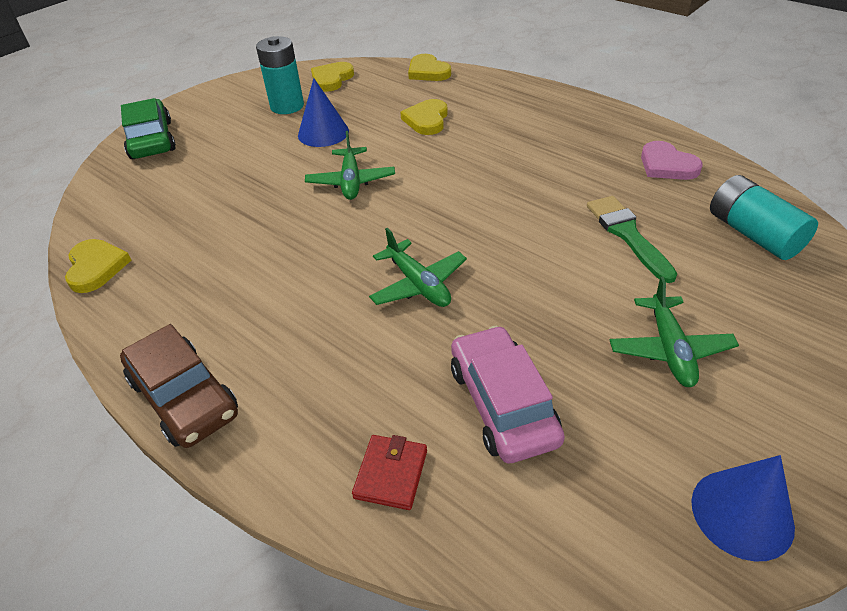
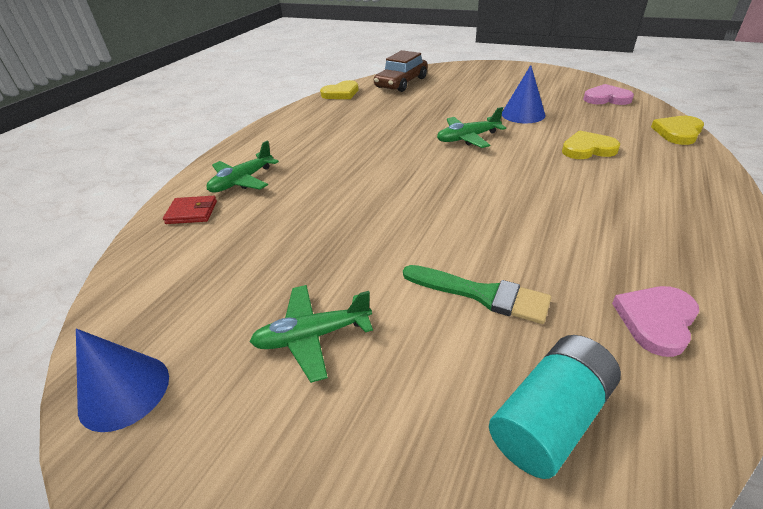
camera: 75 degrees right, 5 degrees down
brown car [120,324,238,448] -> brown car moved to [374,50,428,92]
green car [121,98,176,159] -> none
turquoise battery [256,36,304,114] -> none
yellow heart [311,62,354,92] -> pink heart [583,84,634,105]
green plane [369,228,467,307] -> green plane moved to [207,141,279,193]
pink car [451,326,565,463] -> none
green brush [587,196,677,283] -> green brush turned 60 degrees clockwise [403,265,551,324]

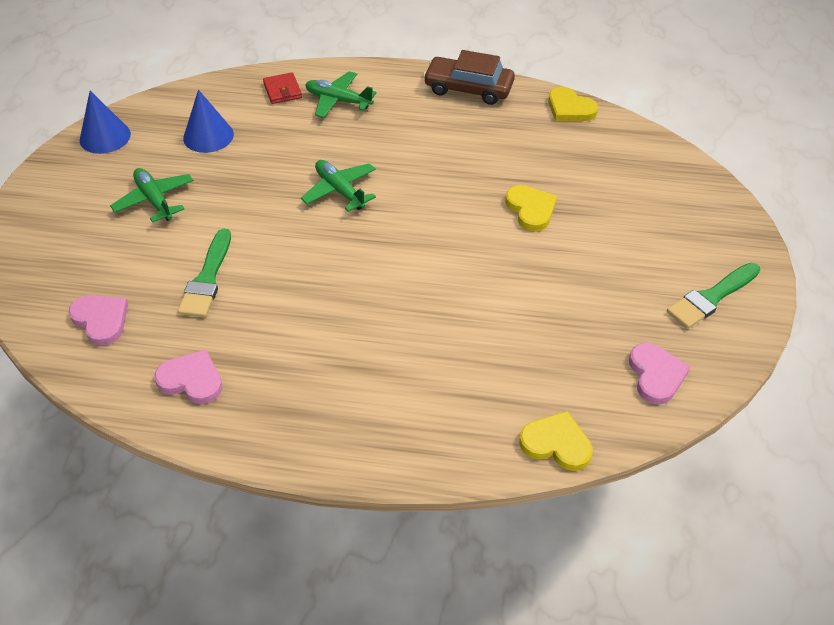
camera: 70 degrees right, 10 degrees up
brown car [374,50,428,92] -> brown car moved to [423,50,515,105]
green plane [437,107,506,148] -> green plane moved to [301,160,376,212]
turquoise battery [489,335,621,479] -> pink heart [68,295,128,346]
blue cone [502,65,545,123] -> blue cone moved to [183,90,234,153]
yellow heart [562,131,620,159] -> yellow heart moved to [505,185,557,231]
none -> green brush [667,263,760,329]

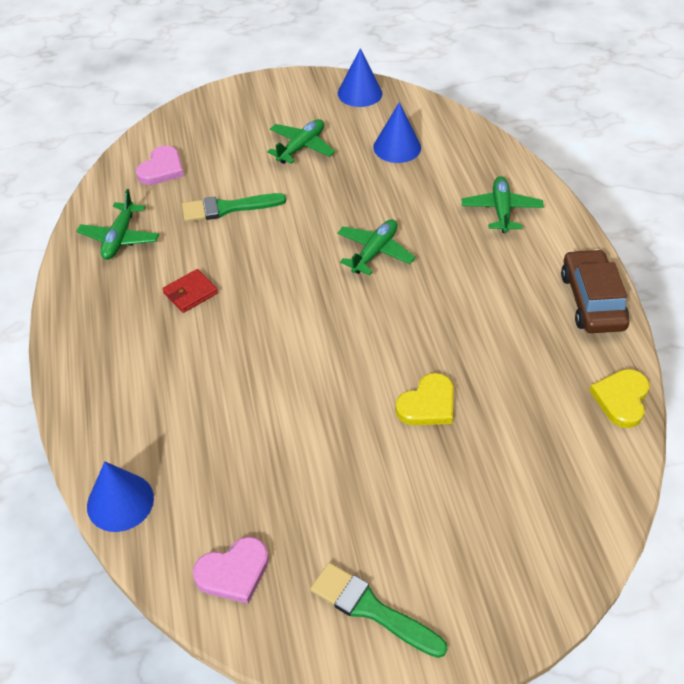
camera: 70 degrees right, 0 degrees up
pink heart [154,350,222,404] -> green plane [76,189,159,260]
red wallet [263,72,302,104] -> red wallet moved to [162,269,218,313]
yellow heart [519,411,593,471] -> blue cone [87,462,154,532]

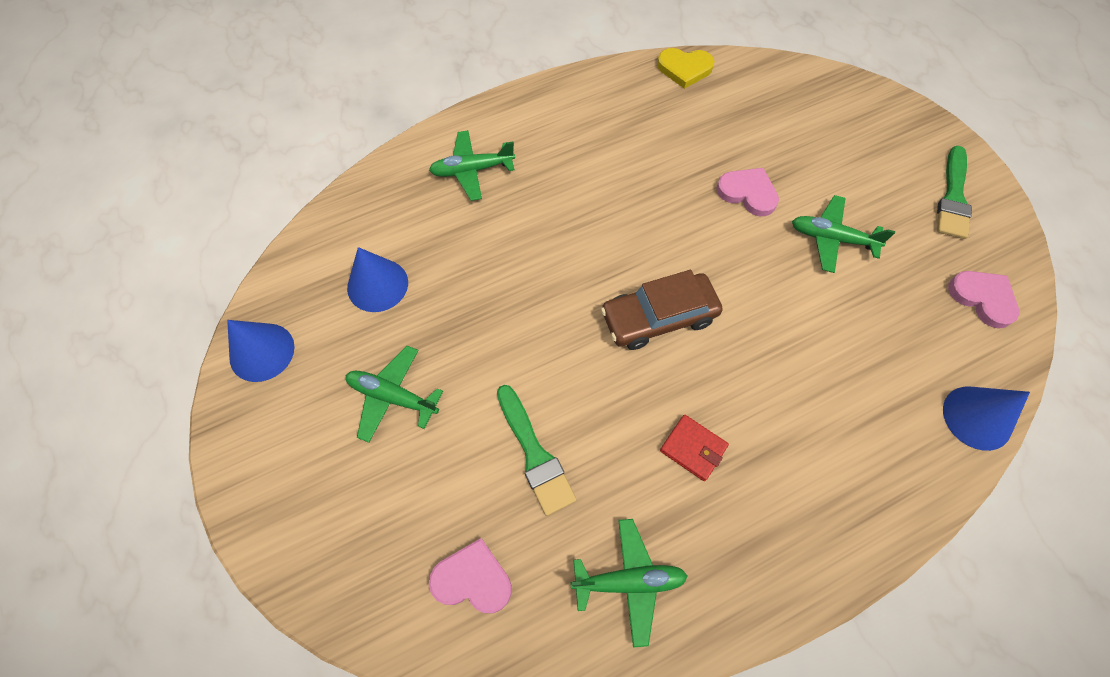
camera: 105 degrees left, 15 degrees up
green plane [337,219,415,275] -> green plane moved to [792,195,895,273]
yellow heart [395,373,454,425] -> pink heart [716,168,779,216]
brown car [561,249,629,333] -> brown car moved to [601,270,723,350]

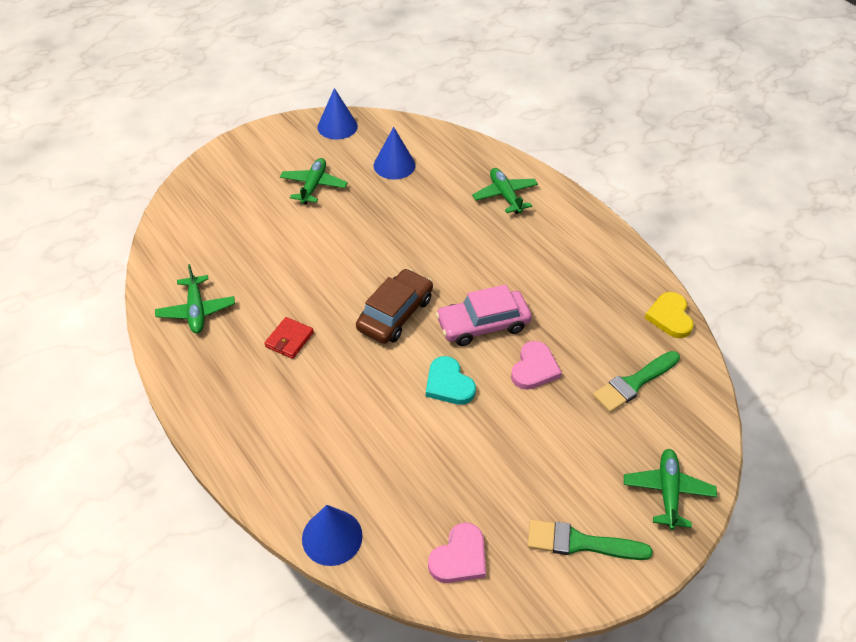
camera: 80 degrees right, 15 degrees down
pink heart [429,538,512,613] -> none
green brush [497,385,577,516] -> green brush moved to [593,351,680,412]
brown car [601,270,723,350] -> brown car turned 60 degrees clockwise [356,269,433,344]
green plane [792,195,895,273] -> green plane moved to [624,449,717,530]
none -> turquoise heart [426,356,476,405]
none -> pink car [436,284,532,346]

